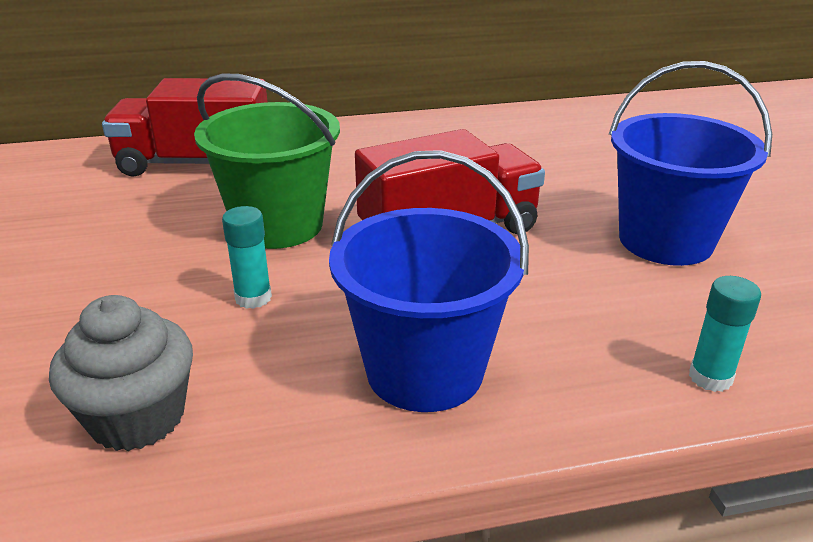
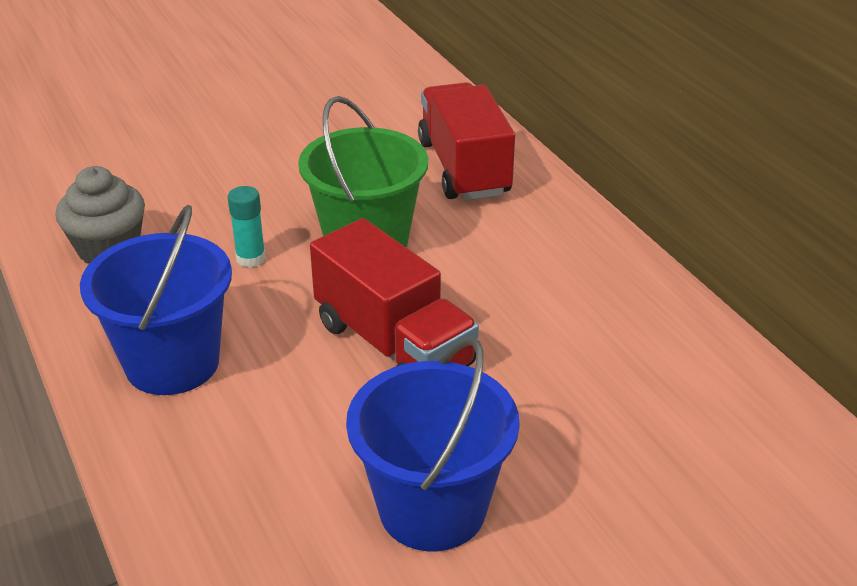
camera: 75 degrees right, 5 degrees up
turquoise glue stick [689,276,761,392] -> none

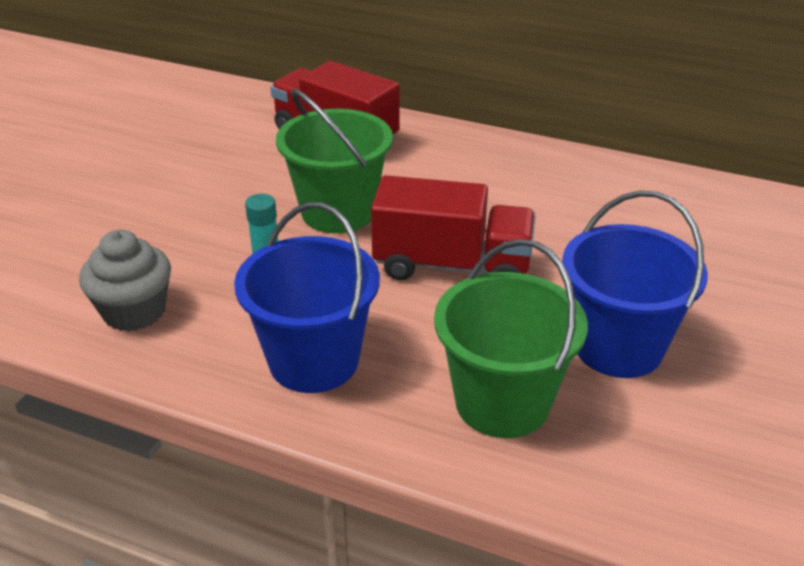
camera: 40 degrees left, 0 degrees up
none -> green bucket [434,239,588,438]

